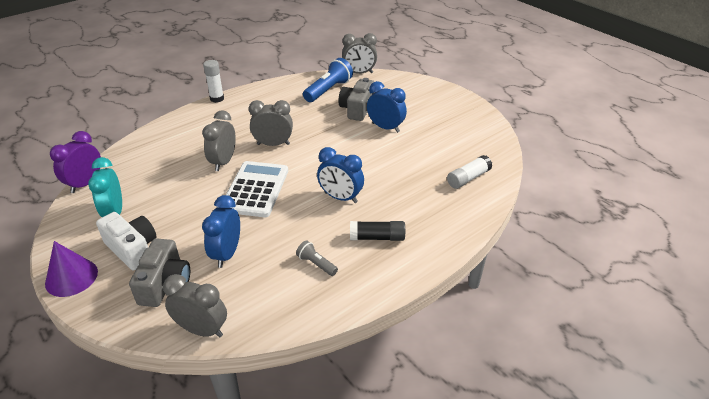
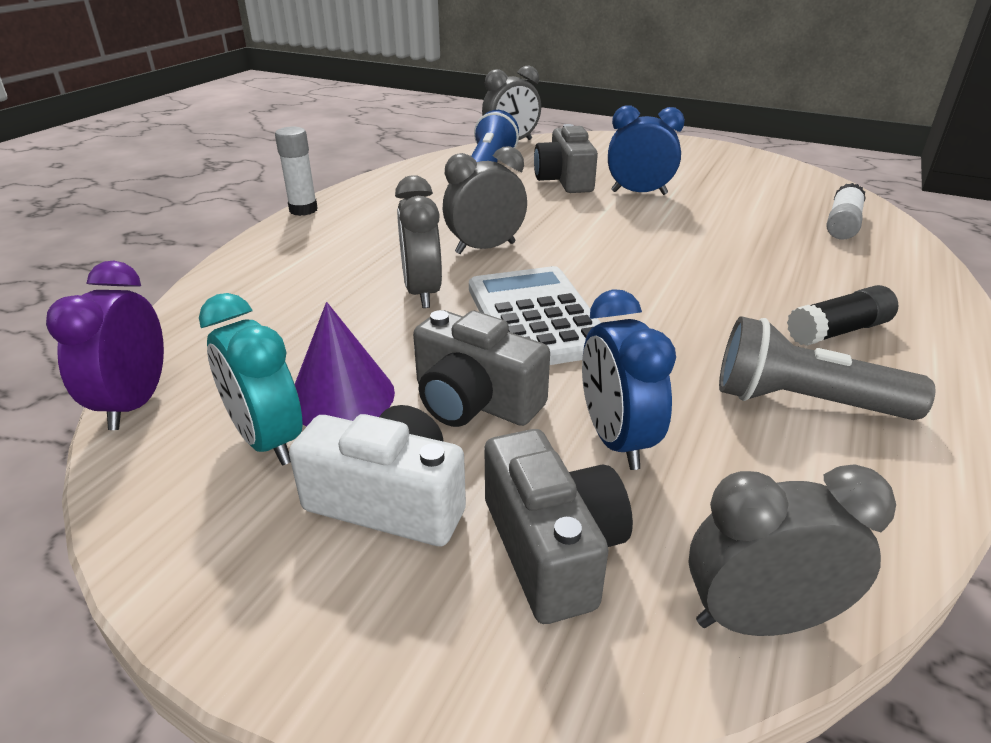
camera: 25 degrees left, 5 degrees down
purple cone [45,241,98,297] -> purple cone moved to [295,302,395,426]
grey flashlight [296,240,338,276] -> grey flashlight [719,316,935,420], size x1.90
blue clock [317,147,364,203] -> none
none -> grey camera [413,310,550,427]

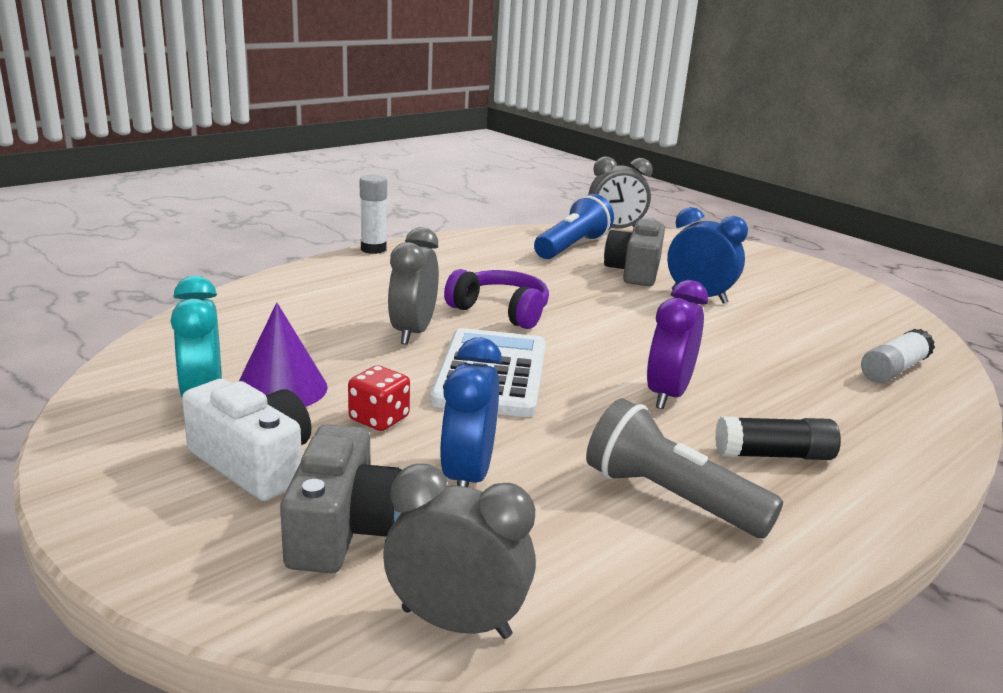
camera: 20 degrees right, 10 degrees down
purple clock [46,261,164,430] -> purple clock moved to [647,280,708,409]
grey camera [413,310,550,427] -> red dice [348,365,410,431]
grey clock [443,146,527,254] -> purple headphones [444,269,549,329]

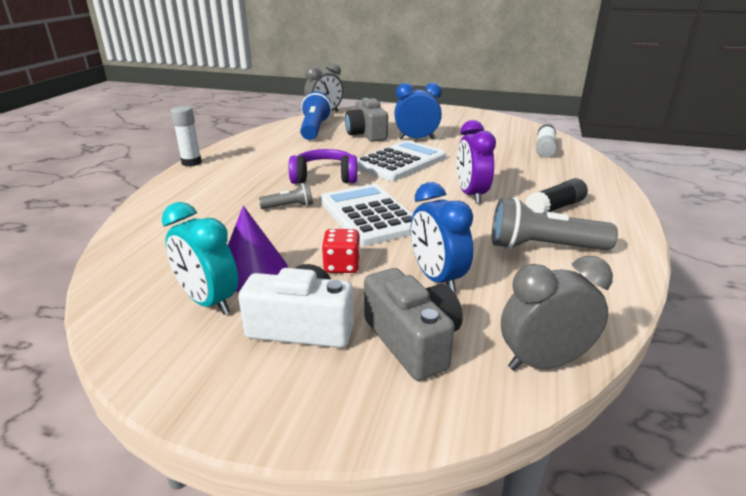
camera: 30 degrees left, 5 degrees up
grey clock [388,227,439,345] -> grey flashlight [259,183,313,209]
none -> white calculator [357,140,446,181]

